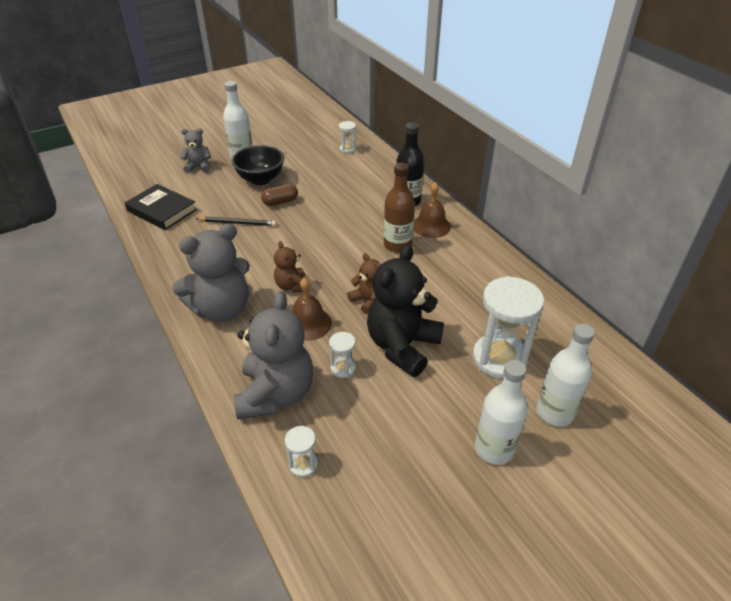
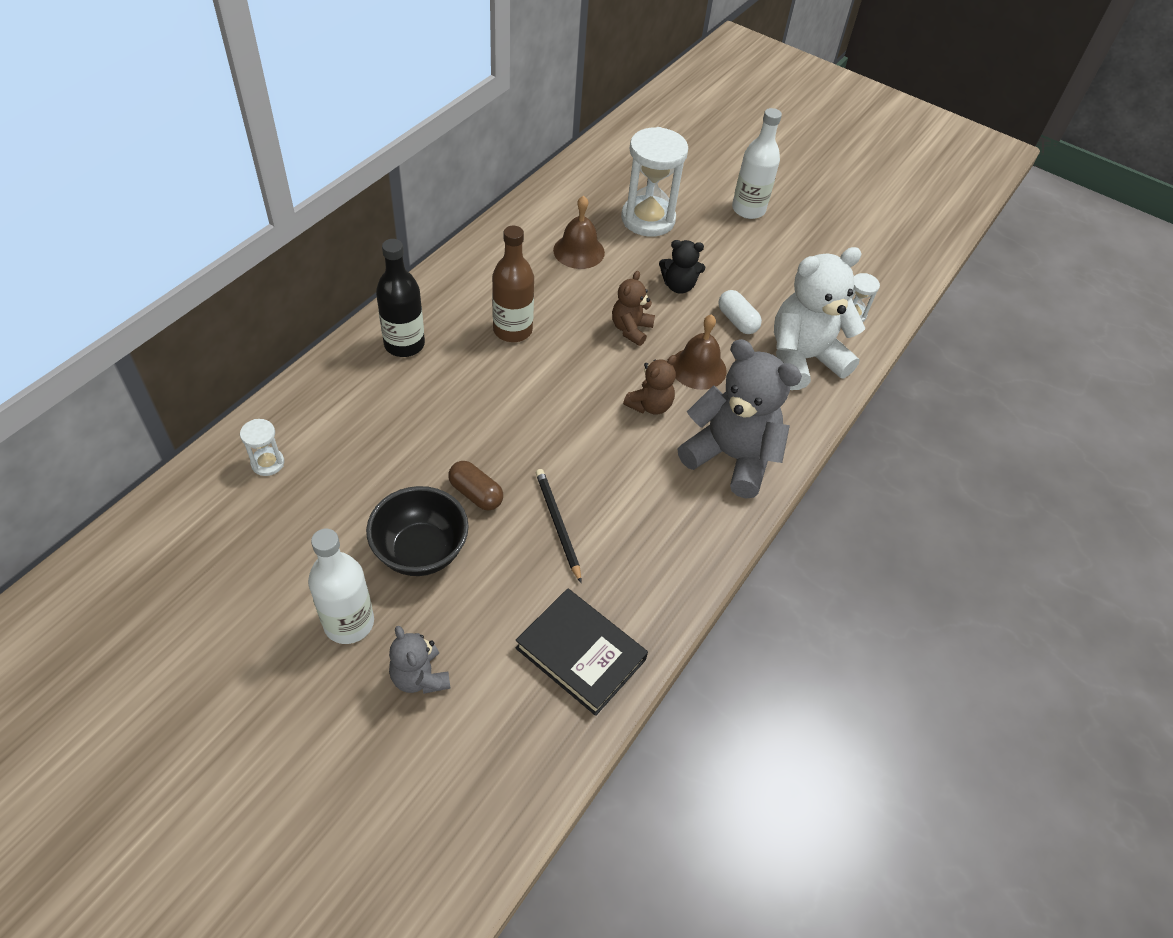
camera: 120 degrees left, 10 degrees up
black book [125,184,197,230] -> black book turned 60 degrees counterclockwise [515,588,648,716]
grey teddy bear [234,291,313,420] -> white teddy bear [774,247,865,390]
white hourglass [329,332,356,378] -> white capsule [718,290,762,334]
black teddy bear [367,244,444,377] -> black teddy bear [659,240,705,294], size x0.51
brown bell [414,182,451,238] -> brown bell moved to [553,195,605,269]
white bottle [536,323,595,426] -> none

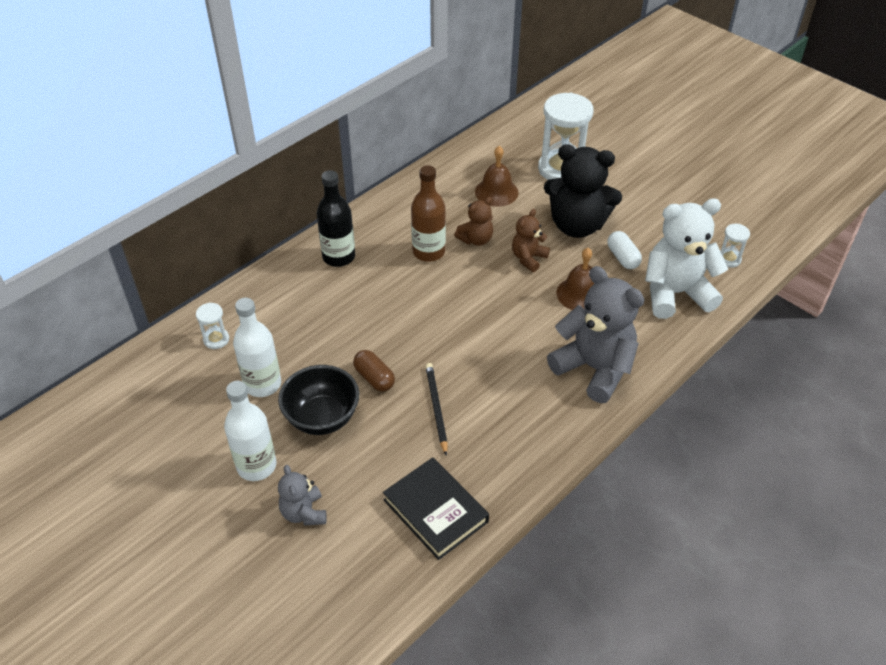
camera: 15 degrees right, 5 degrees down
brown teddy bear [623,355,676,414] -> brown teddy bear moved to [454,197,493,246]
black teddy bear [659,240,705,294] -> black teddy bear [544,144,622,238], size x1.95
white bottle [732,108,782,219] -> white bottle moved to [233,298,281,397]

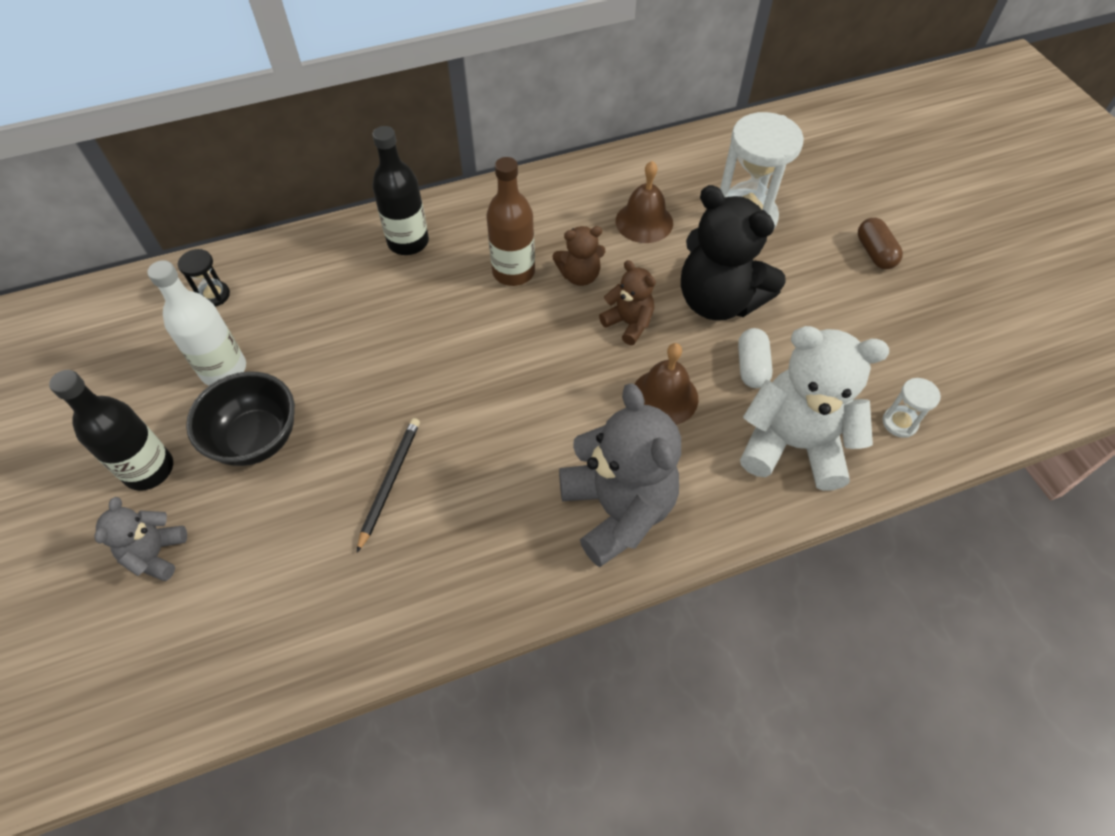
camera: 25 degrees right, 10 degrees up
white hourglass [196,303,229,349] -> black hourglass [178,249,230,307]
white bottle [224,381,277,481] -> black bottle [49,370,173,491]
brown capsule [353,350,395,392] -> brown capsule moved to [858,218,903,269]
black book [383,457,489,560] -> none
brown teddy bear [512,209,550,272] -> brown teddy bear turned 75 degrees clockwise [599,260,656,345]

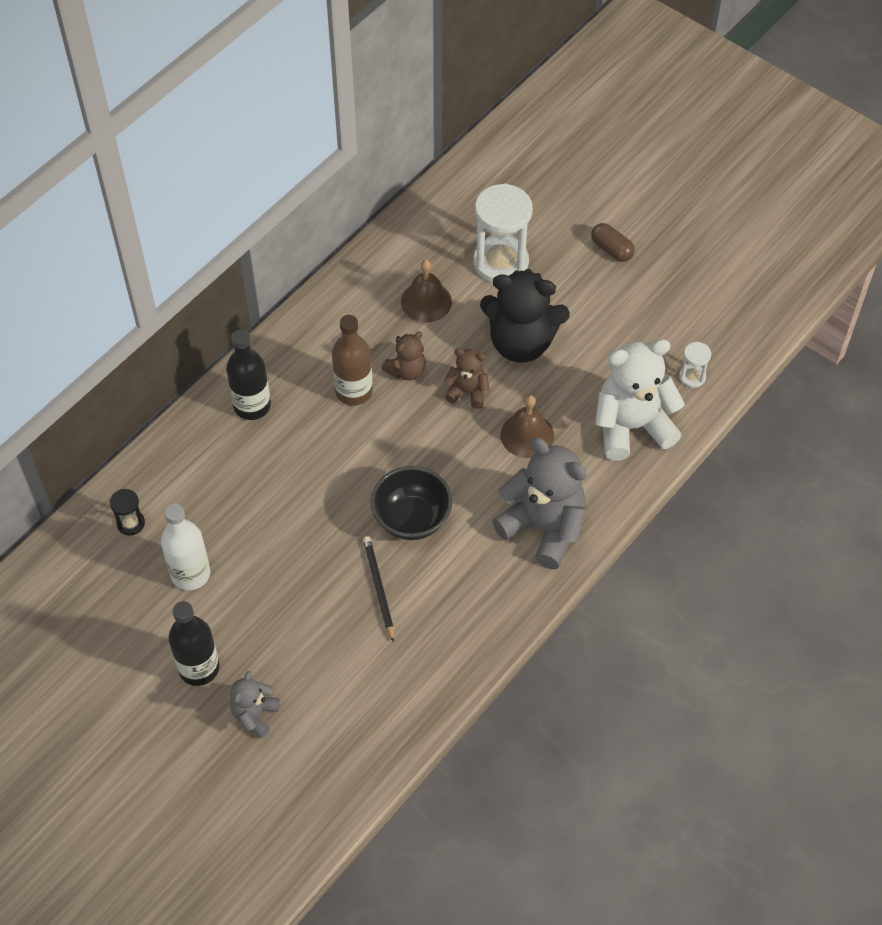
camera: 30 degrees left, 0 degrees up
grey teddy bear [95,497,187,581] -> grey teddy bear turned 45 degrees clockwise [230,671,280,738]
black bowl [186,372,295,466] -> black bowl moved to [371,466,452,540]
white capsule [738,328,773,388] -> none

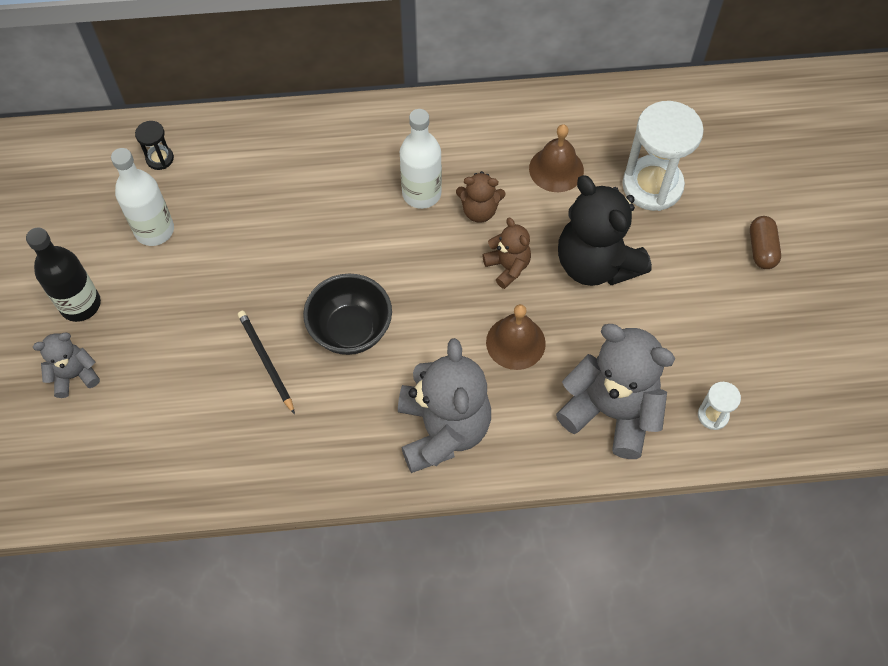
camera: 45 degrees right, 5 degrees up
black bottle [226,329,271,420] -> none
brown bottle [332,315,373,406] -> white bottle [400,109,442,209]
black pencil [363,536,394,642] -> black pencil turned 60 degrees counterclockwise [238,311,295,414]
white teddy bear [595,339,685,461] -> grey teddy bear [556,324,675,459]

